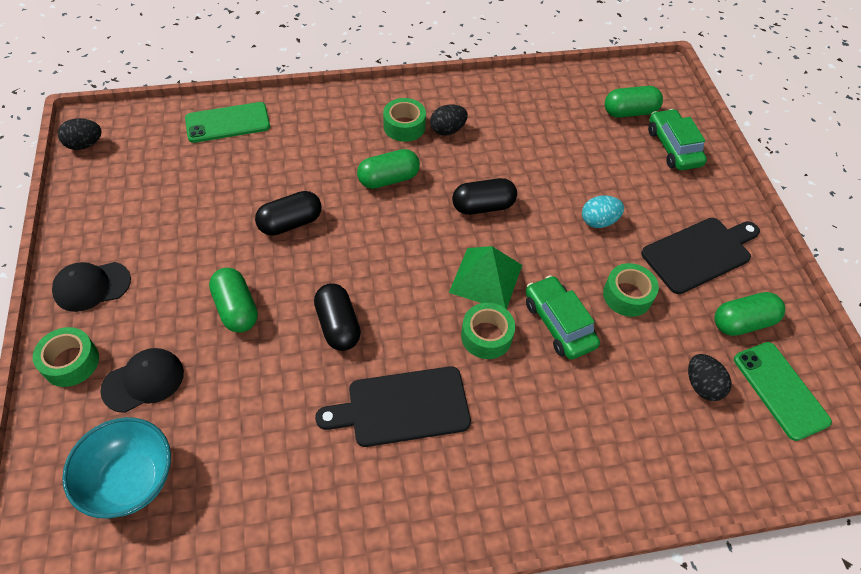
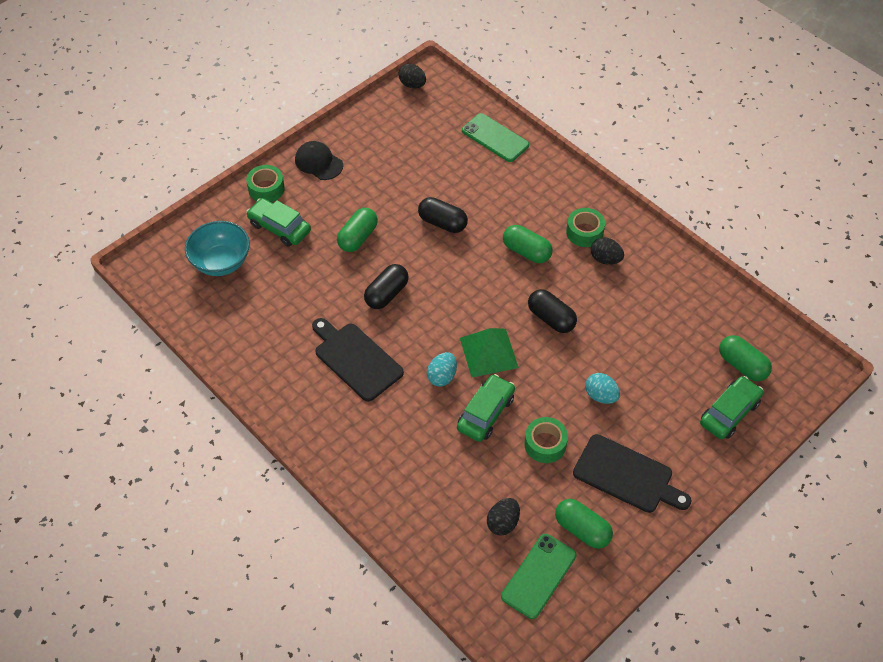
camera: 60 degrees right, 0 degrees up
black cap [100,348,184,413] -> green car [246,198,311,247]
green tape [461,303,515,359] -> turquoise egg [427,352,457,387]

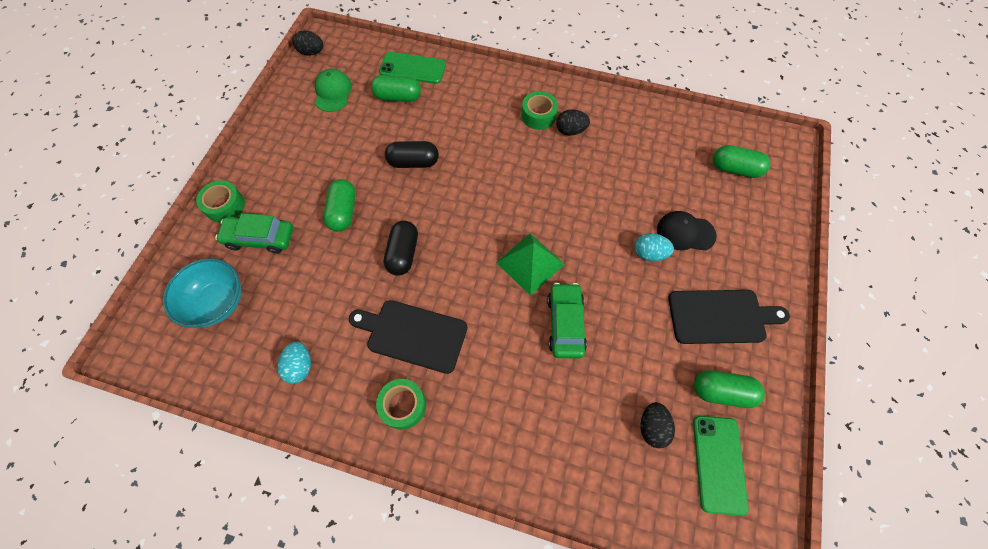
camera: 30 degrees left, 10 degrees up
black cap [295,141,343,180] -> black cap moved to [657,211,717,251]
turquoise egg [427,352,457,387] -> turquoise egg moved to [277,342,311,384]
green capsule [503,225,553,263] -> green capsule moved to [371,75,421,102]
green tape [524,417,568,463] -> green tape moved to [376,379,426,429]
black capsule [528,289,577,333] -> none
green car [700,376,763,439] -> none
none -> green cap [315,69,352,112]

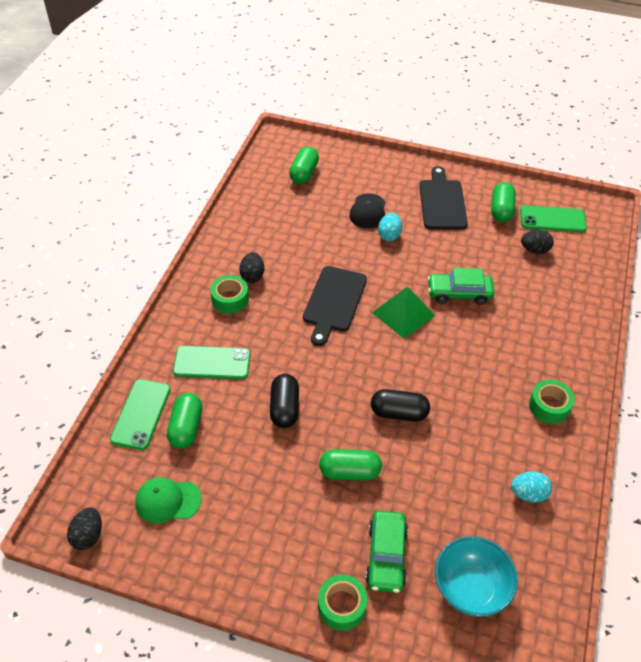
camera: 90 degrees left, 15 degrees down
black cutting board [349,300,467,374] -> black cutting board moved to [303,266,367,346]
none -> green phone [173,346,251,379]

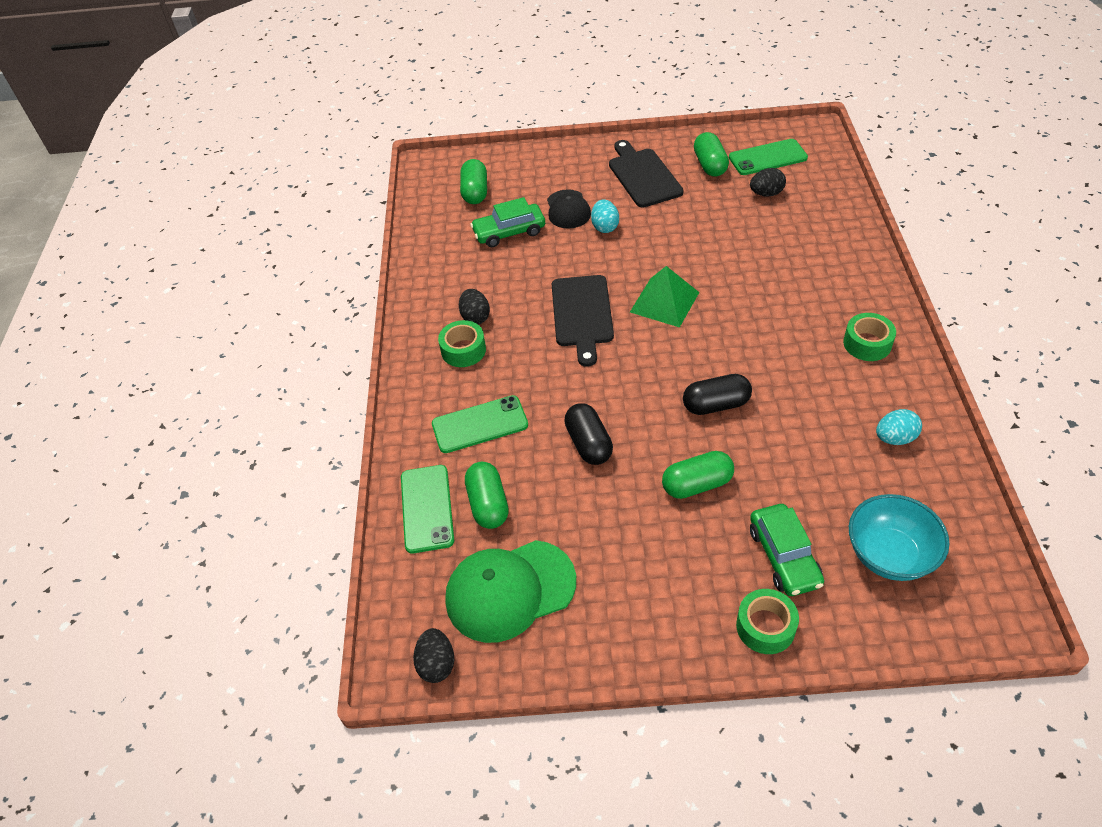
camera: 15 degrees left, 0 degrees up
green cap [135,477,202,523] -> green cap [445,540,576,643], size x1.64
green car [428,268,494,305] -> green car moved to [470,197,545,247]

